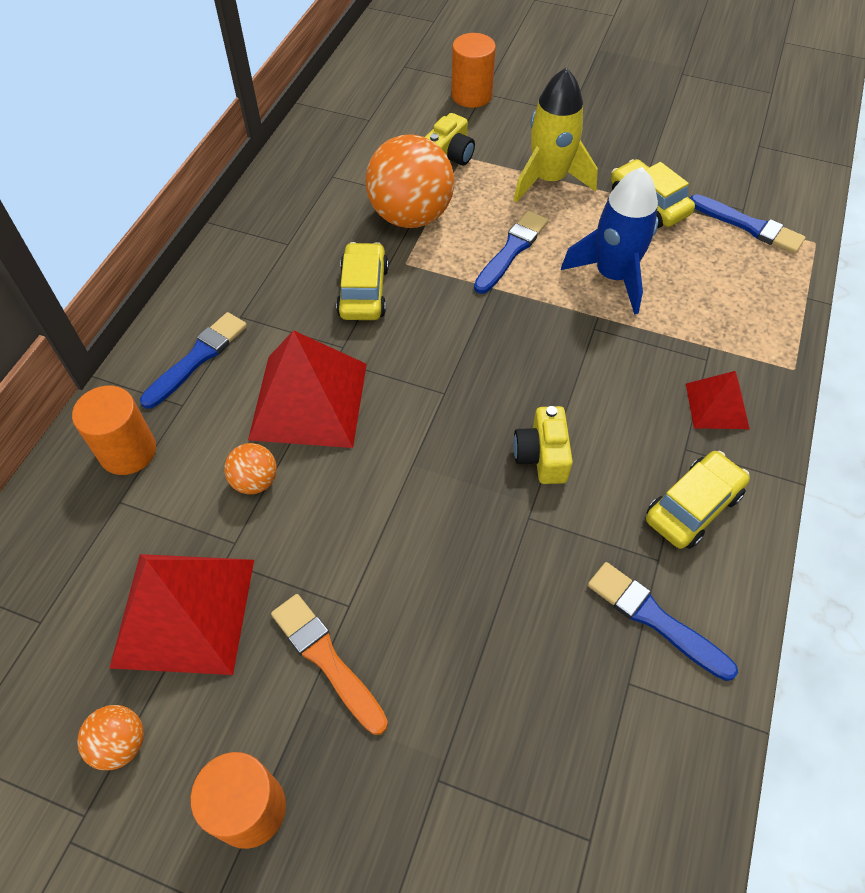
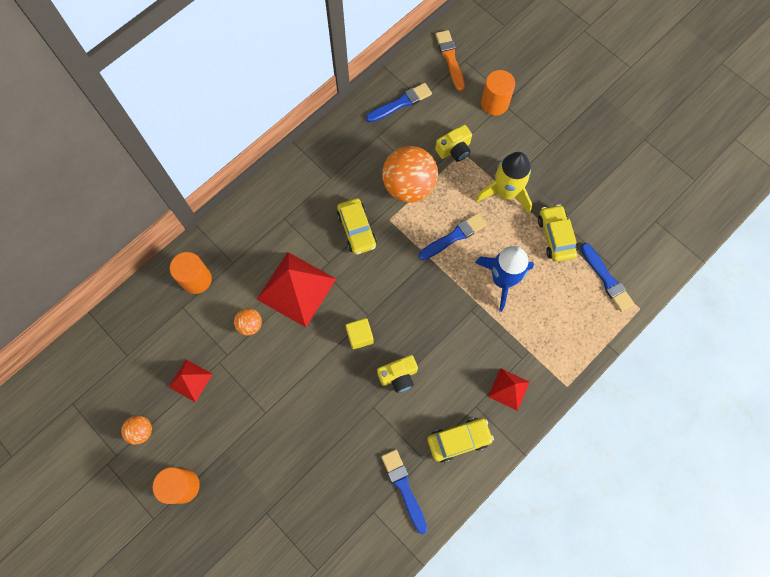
camera: 25 degrees right, 15 degrees up
red pyramid [109,554,254,675] -> red pyramid [169,360,213,402], size x0.53
blue brush [140,312,247,409] -> blue brush moved to [366,83,432,123]
orange brush [271,594,388,735] -> orange brush moved to [435,30,465,91]
yellow car [336,242,389,320] -> yellow car turned 135 degrees clockwise [337,198,377,255]
yellow camera [513,406,573,484] -> yellow camera turned 135 degrees counterclockwise [377,355,418,393]
none -> yellow cube [346,318,374,349]

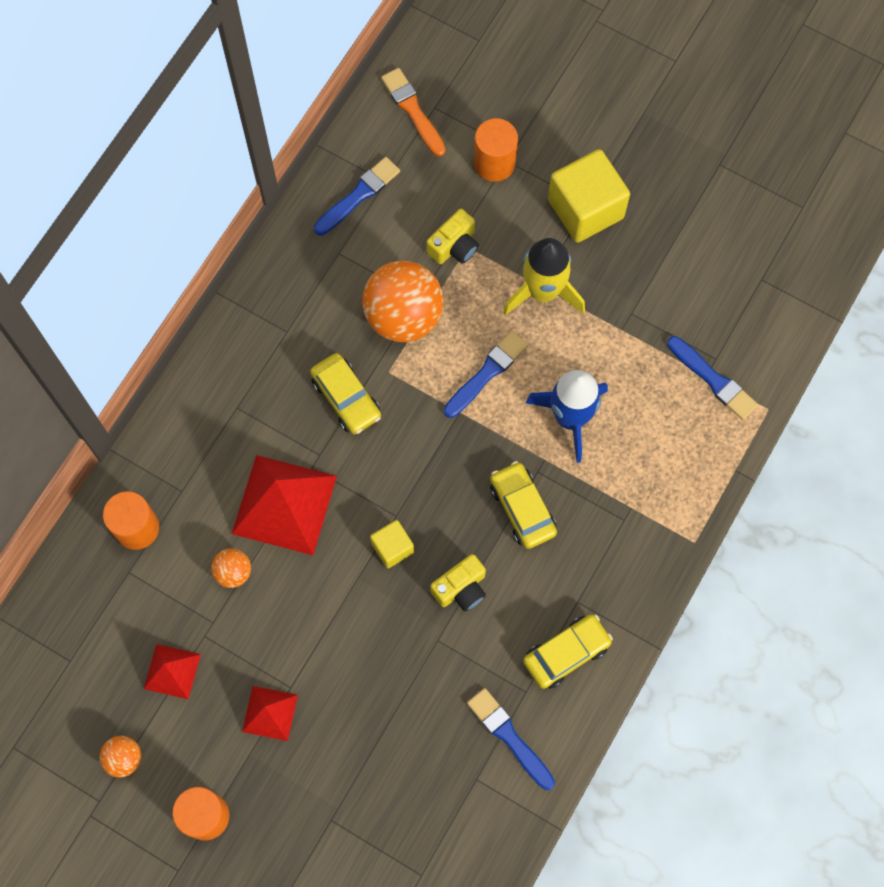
camera: 15 degrees left, 0 degrees up
red pyramid [488,368,530,411] -> red pyramid moved to [242,686,298,741]
yellow car [538,204,577,262] -> yellow car moved to [490,461,557,549]
none -> yellow cube [548,149,630,243]

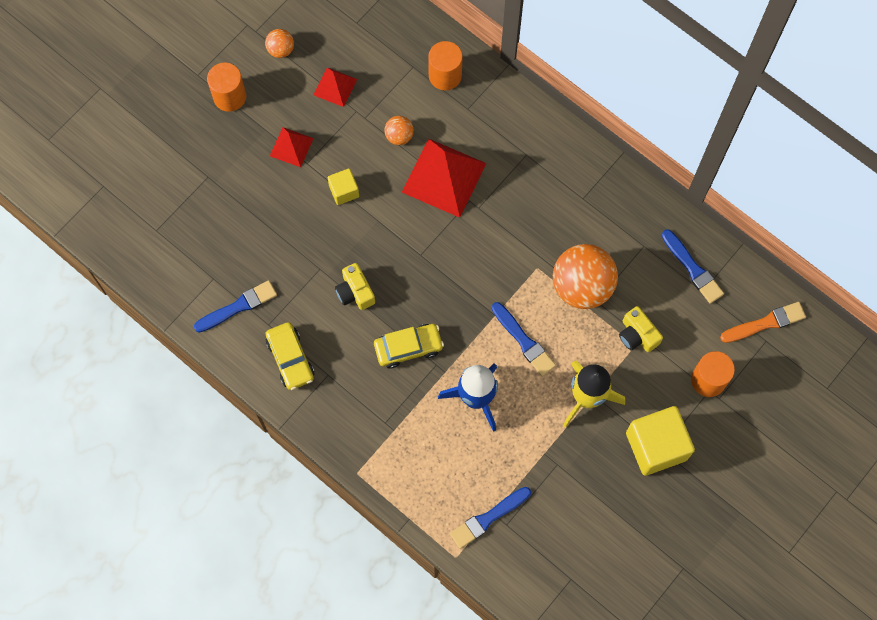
camera: 100 degrees right, 0 degrees up
yellow car [310,353,381,435] -> none
yellow cube [370,520,414,568] -> yellow cube moved to [327,169,359,205]

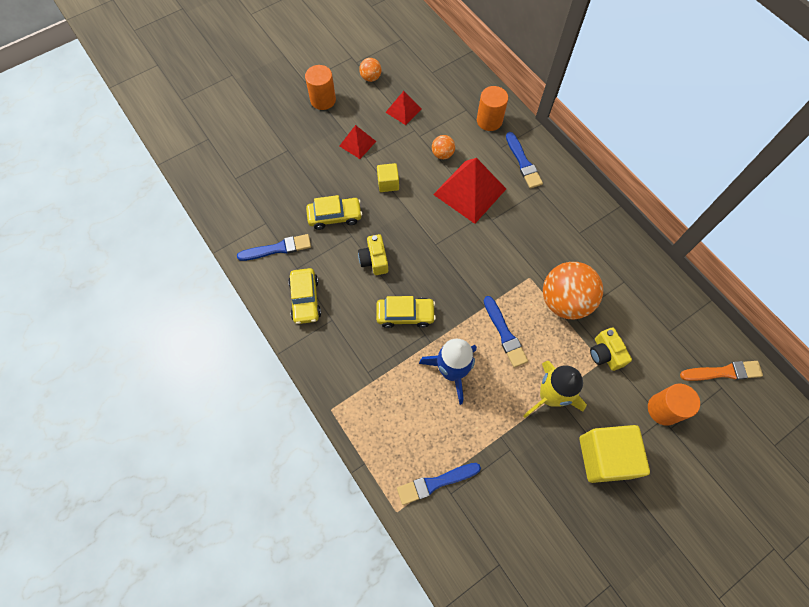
camera: 15 degrees right, 5 degrees down
blue brush [662,230,724,304] -> blue brush moved to [506,132,543,188]
none -> yellow car [306,195,362,230]

